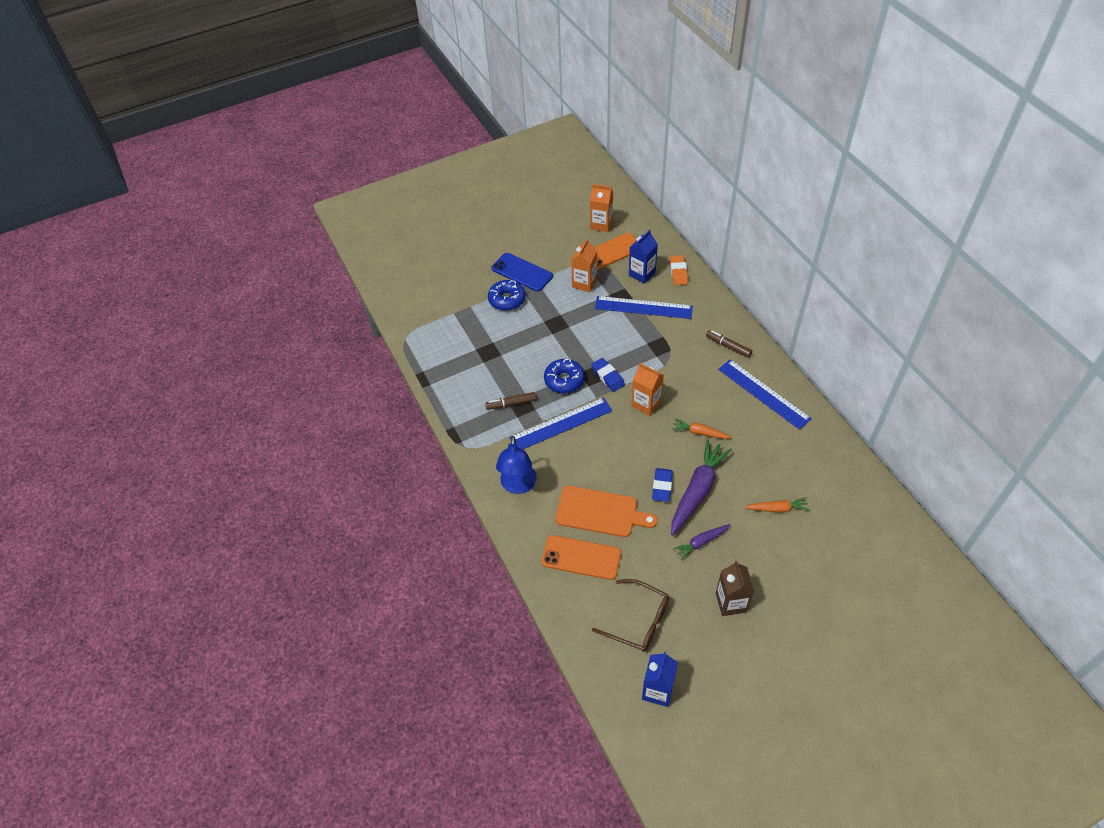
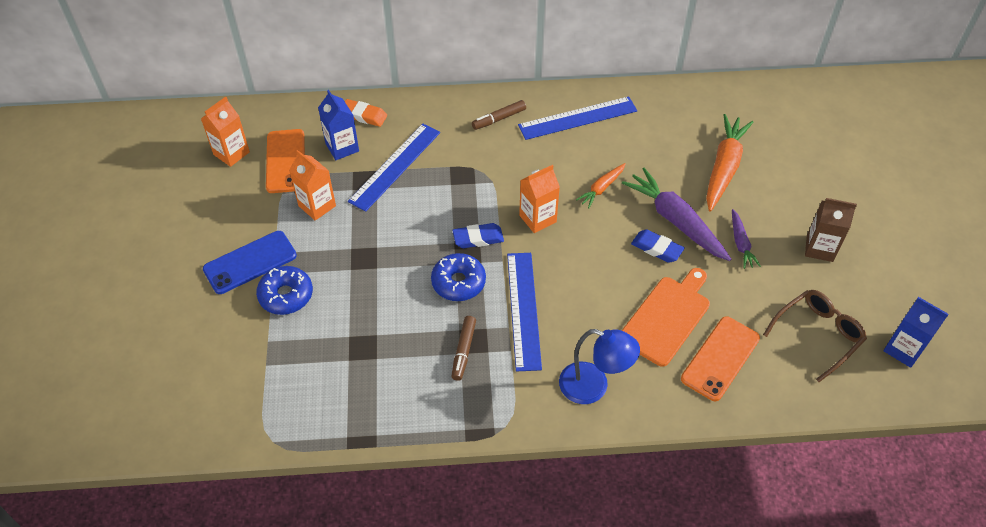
camera: 70 degrees left, 0 degrees up
orange carrot [745,497,810,512] -> orange carrot [706,114,753,212], size x1.89

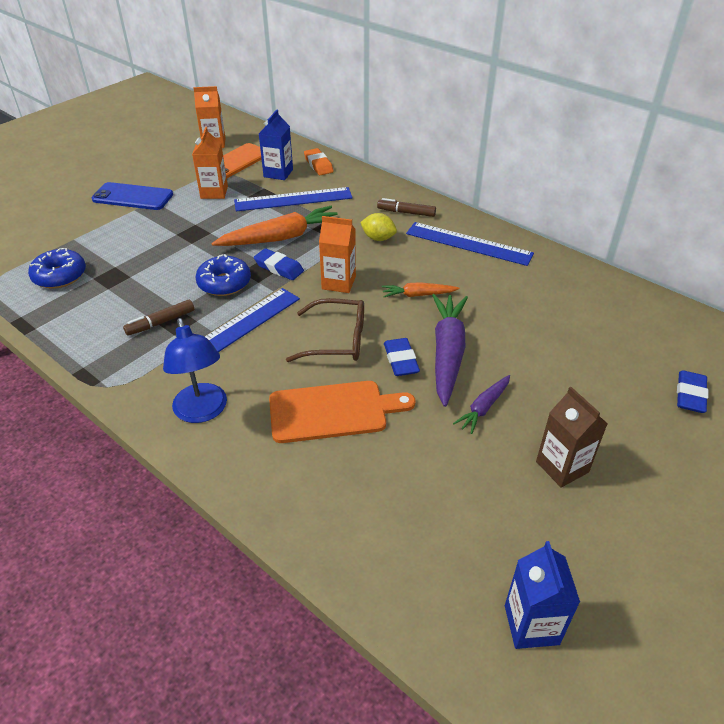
camera: 45 degrees right, 10 degrees down
blue donut [256,266,313,315] -> blue donut moved to [28,248,86,289]
orange phone [681,316,760,401] -> none
orange carrot [706,114,753,212] -> orange carrot moved to [211,206,337,246]
brown glasses [763,290,867,382] -> brown glasses moved to [286,298,364,362]
none -> yellow lemon [360,213,397,241]
none -> blue eraser [677,370,708,413]

